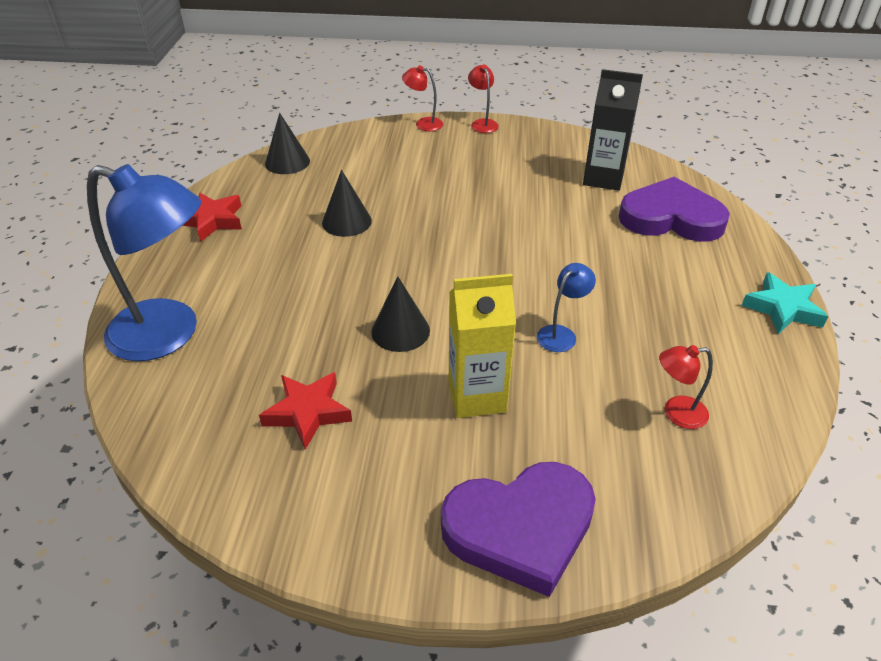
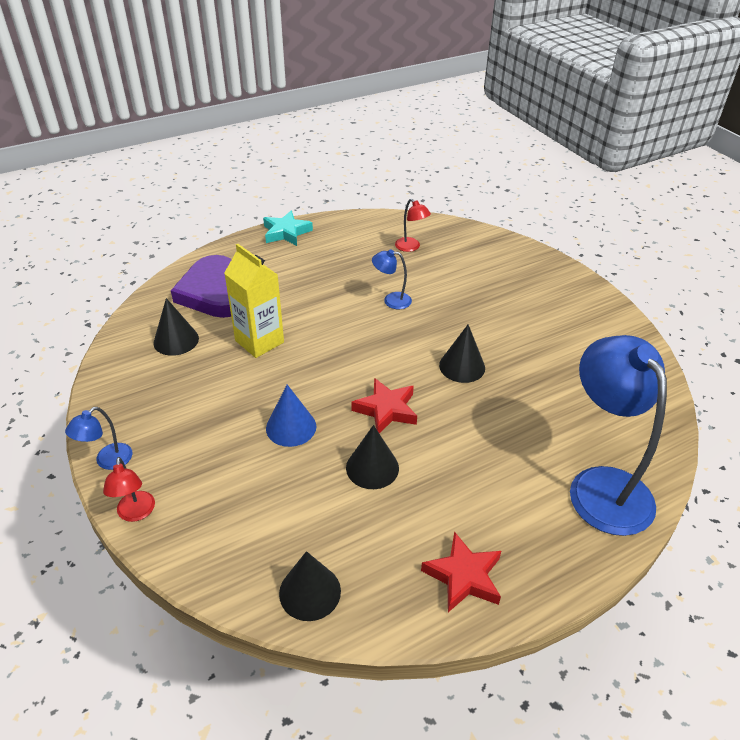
camera: 125 degrees left, 0 degrees up
red star [259,372,352,450] -> red star moved to [351,378,417,433]
purple heart [441,462,596,597] -> none
yellow carton [449,274,516,418] -> yellow carton moved to [224,244,284,358]
red lamp [468,64,499,133] -> blue lamp [65,407,132,470]
black carton [583,69,643,191] -> black cone [153,298,199,356]
none -> blue cone [266,385,316,447]

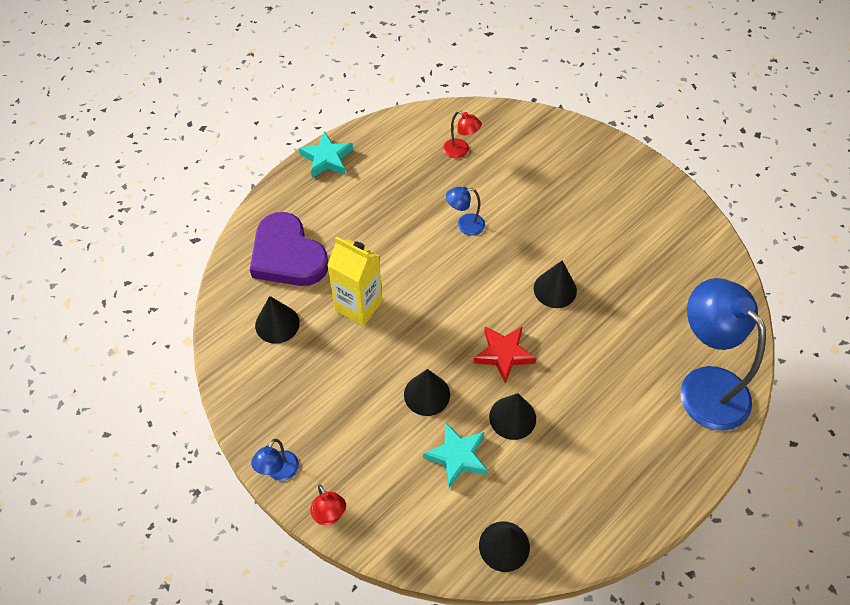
camera: 15 degrees left, 15 degrees up
blue cone [266,385,316,447] -> black cone [404,369,450,416]
red star [421,531,501,612] -> none
none -> turquoise star [423,422,488,488]

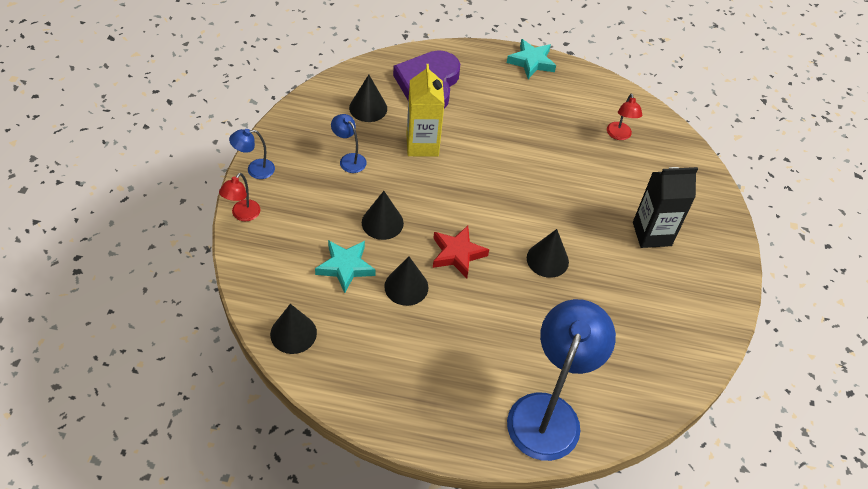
camera: 50 degrees right, 5 degrees down
blue lamp [446,187,485,236] -> blue lamp moved to [331,114,367,173]
none -> black carton [633,167,698,248]

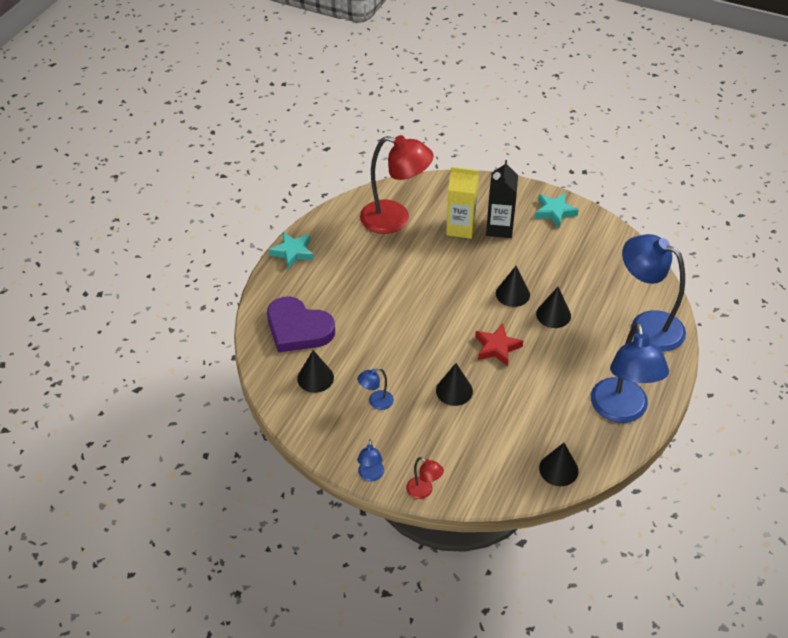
camera: 70 degrees left, 5 degrees down
turquoise star [315,240,376,293] -> turquoise star moved to [535,193,579,228]
black cone [384,256,428,306] -> black cone moved to [536,287,571,328]
yellow carton [406,64,445,156] -> yellow carton moved to [446,167,479,239]
red lamp [607,93,642,140] -> red lamp [360,135,434,234], size x2.30
none -> blue lamp [591,323,669,423]

